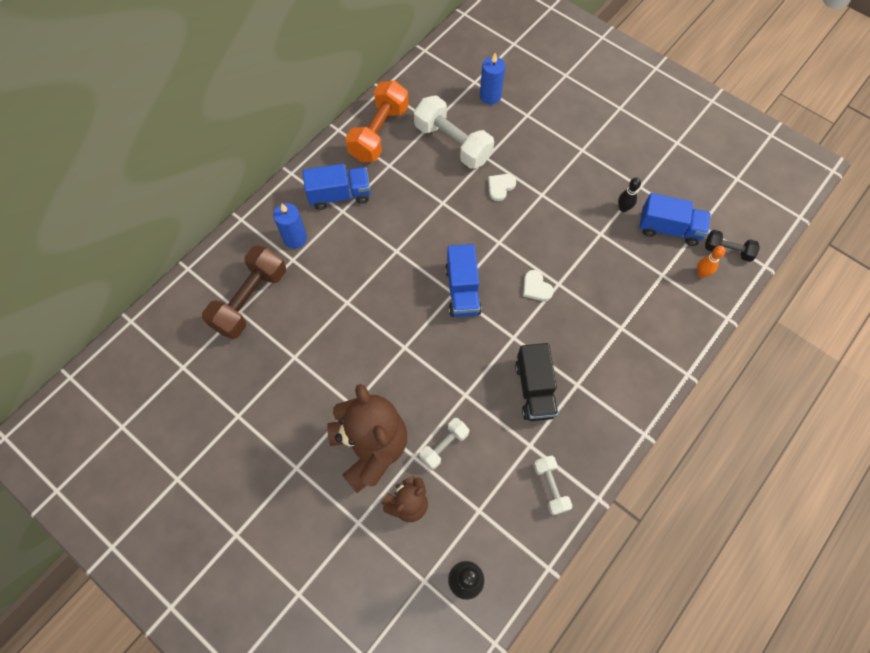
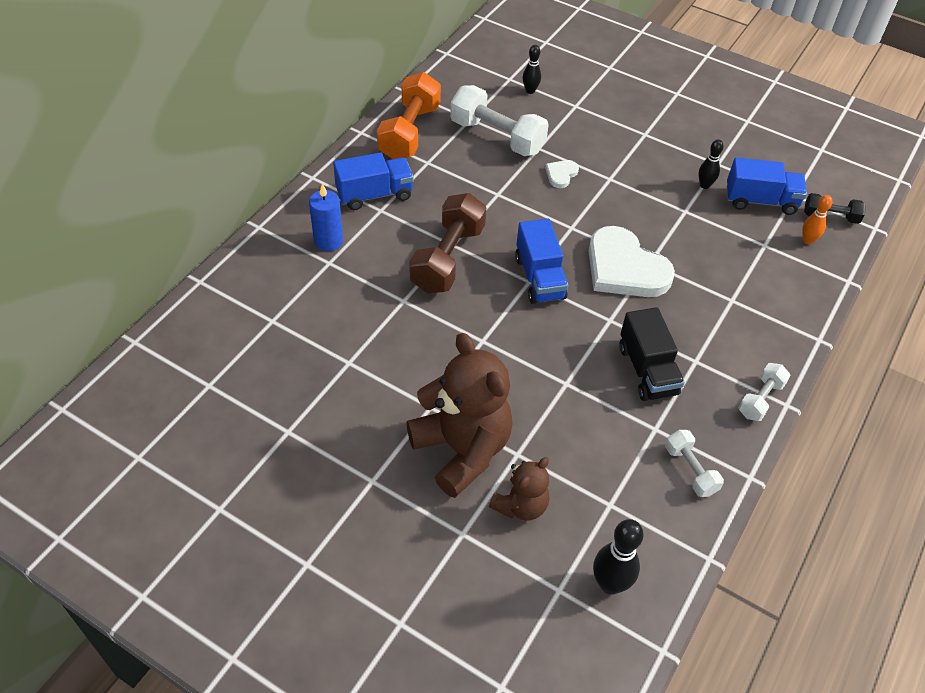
camera: 10 degrees left, 15 degrees down
brown dumbbell [202,245,286,339] -> brown dumbbell moved to [409,193,486,293]
white dumbbell [419,418,469,470] -> white dumbbell moved to [739,363,790,421]
blue candle [480,53,505,105] -> black bowling pin [523,45,541,94]
white heart [523,270,554,301] -> white heart [588,226,675,297], size x2.28

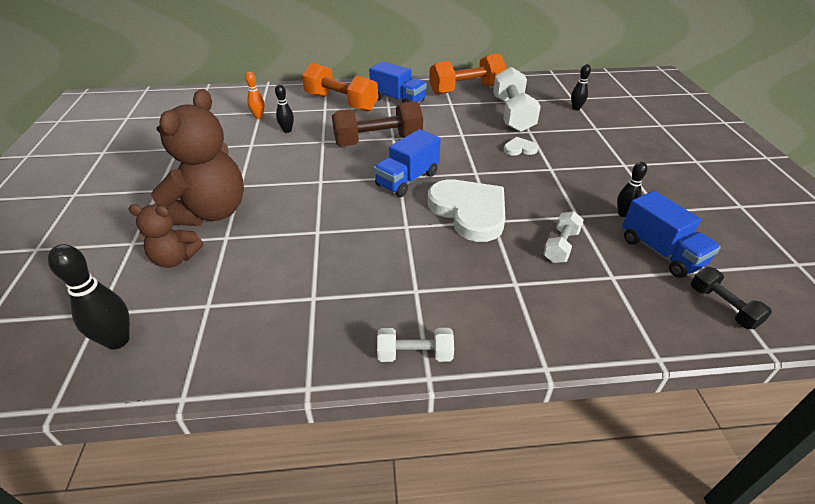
camera: 55 degrees right, 10 degrees down
blue candle [309,183,343,251] -> orange dumbbell [302,62,378,112]
white heart [588,226,675,297] -> white heart turned 135 degrees clockwise [428,179,505,242]
black truck [619,307,685,401] -> none
white dumbbell [665,430,724,497] -> white dumbbell moved to [543,211,584,263]
orange bowling pin [802,195,832,244] -> orange bowling pin moved to [245,72,265,119]
none -> black bowling pin [275,84,294,133]

